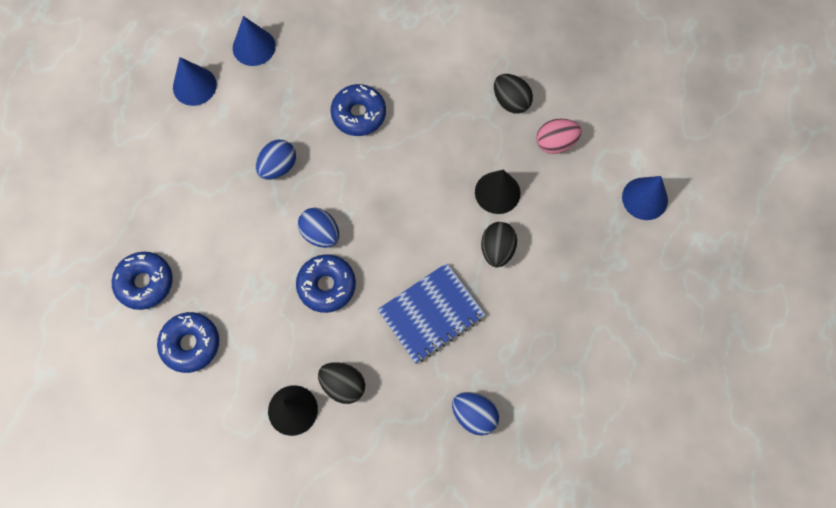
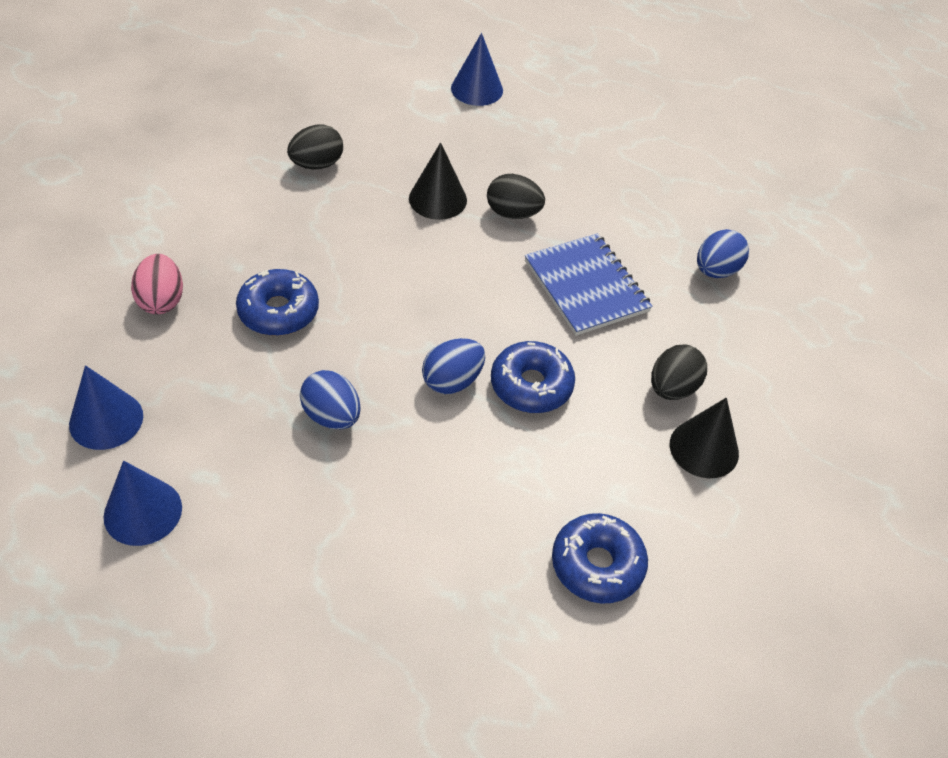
camera: 85 degrees left, 20 degrees down
blue donut [112,252,173,310] -> none
pink egg [536,119,582,154] -> pink egg moved to [131,254,183,314]

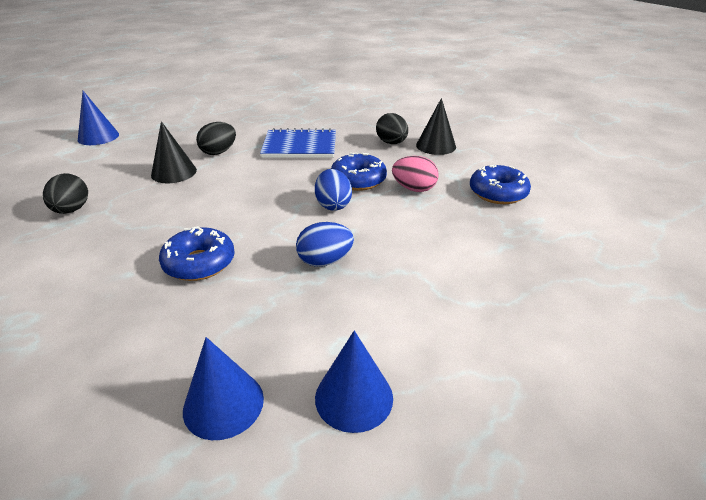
camera: 60 degrees left, 15 degrees down
pink egg [131,254,183,314] -> pink egg moved to [392,156,439,192]
blue egg [697,229,749,278] -> none

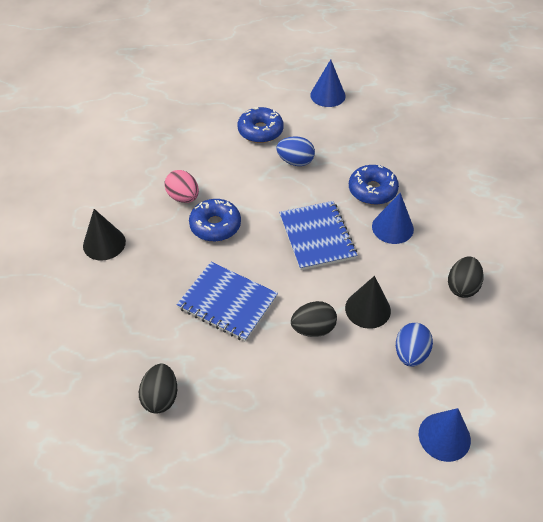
camera: 150 degrees left, 15 degrees up
blue cone [183,337,264,440] -> blue cone moved to [372,193,414,244]
blue egg [315,169,352,211] -> blue egg moved to [396,323,433,367]
black egg [376,113,408,144] -> black egg moved to [139,364,177,414]
blue donut [470,165,531,204] -> blue donut moved to [238,107,284,143]
none -> blue notebook [279,201,357,270]

